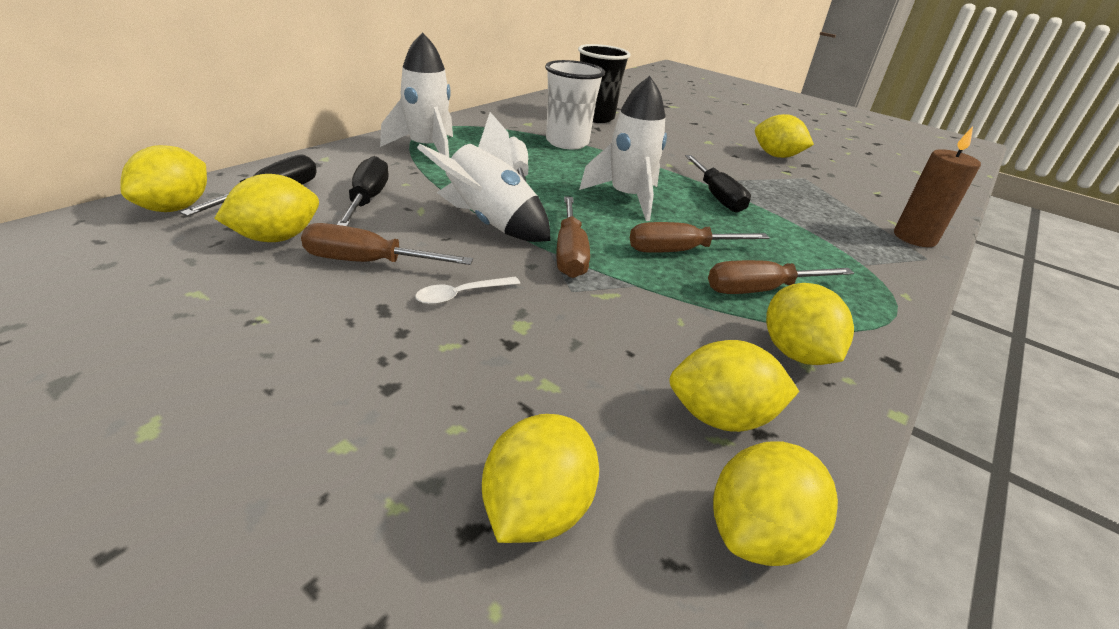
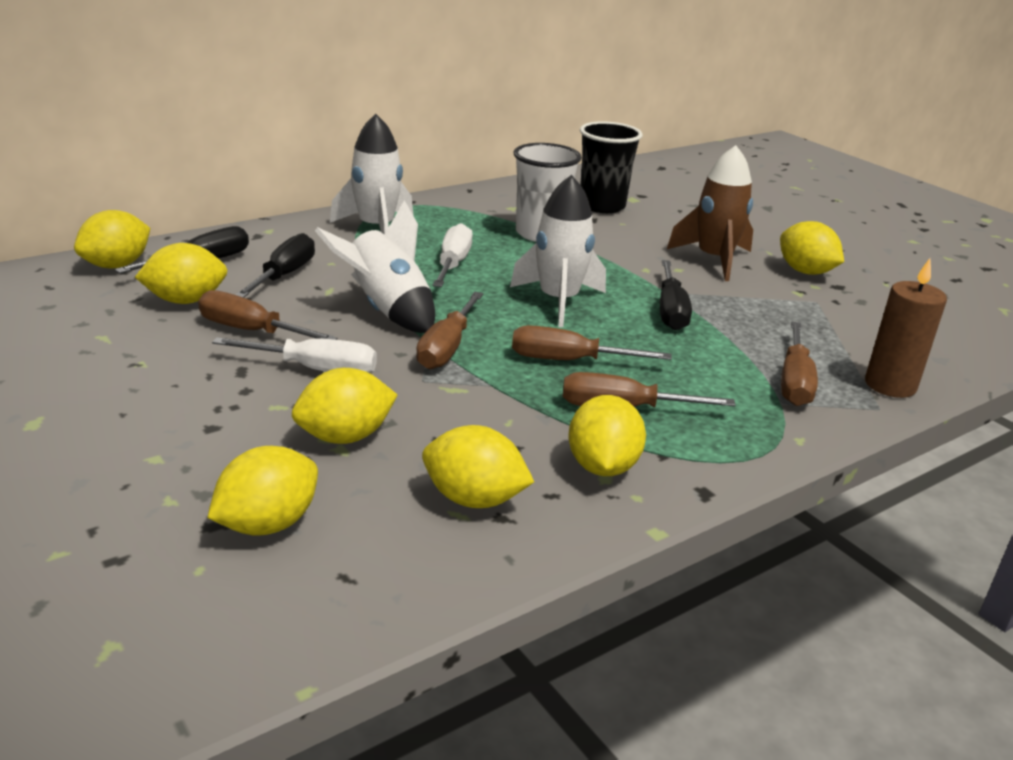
camera: 20 degrees right, 5 degrees down
white spoon [415,277,520,305] -> white screwdriver [212,337,377,373]
yellow lemon [713,441,838,566] -> yellow lemon moved to [292,368,397,444]
none -> brown rocket [667,145,753,281]
none -> brown screwdriver [781,322,818,406]

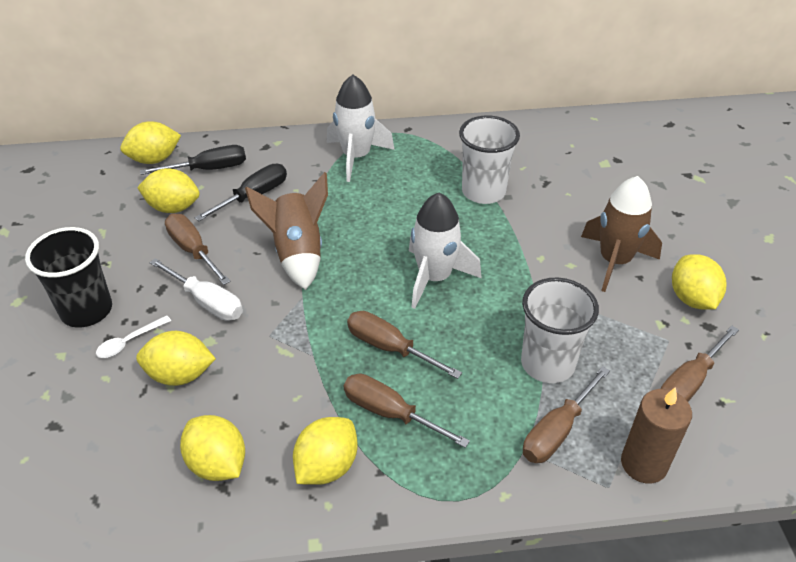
camera: 30 degrees right, 15 degrees up
yellow lemon [207,446,318,536] -> none
white rocket [315,200,435,333] -> brown rocket [245,172,328,290]
brown screwdriver [416,292,483,369] -> brown screwdriver moved to [661,326,739,401]
white screwdriver [433,223,473,287] -> none
black cup [580,121,643,213] -> black cup moved to [25,227,112,328]
black screwdriver [660,260,692,330] -> none
none -> white spoon [96,315,171,358]
none -> white cup [521,278,599,383]

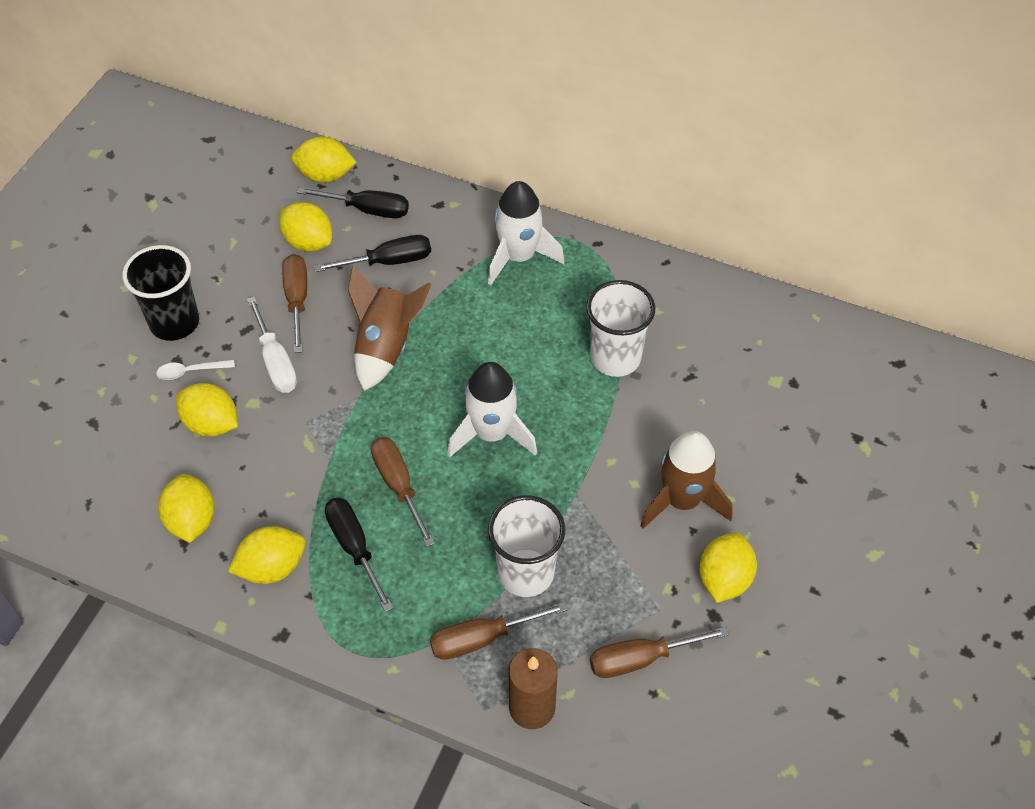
camera: 30 degrees right, 10 degrees up
brown screwdriver [344,373,470,448] -> black screwdriver [325,498,393,612]

